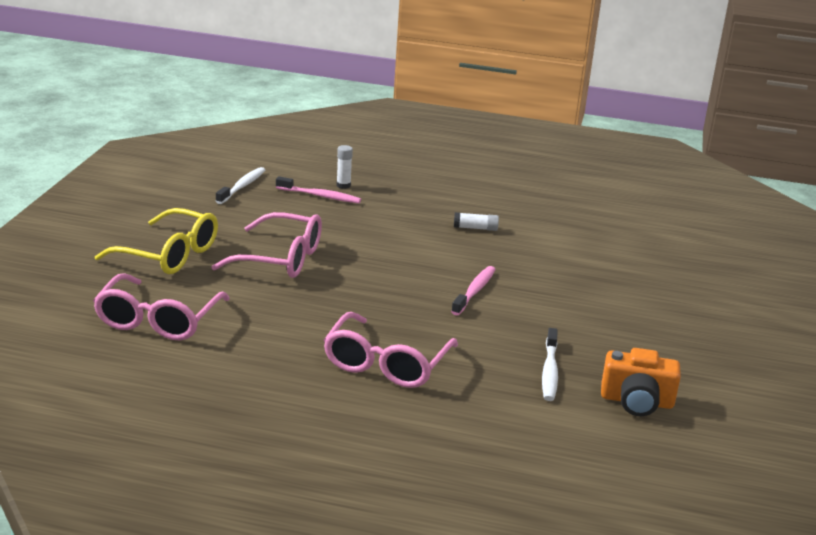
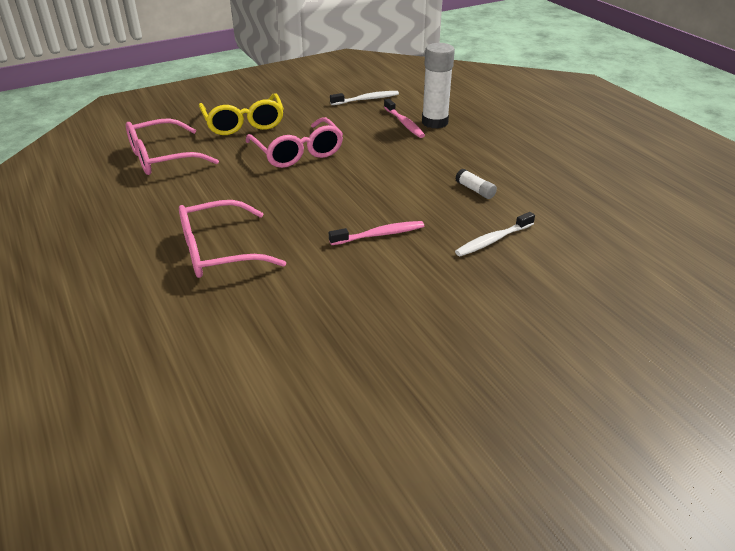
camera: 50 degrees right, 10 degrees up
white glue stick [336,145,353,189] -> white glue stick [422,43,455,129], size x2.11
white toothbrush [542,328,558,401] -> white toothbrush moved to [455,212,535,256]
orange camera [601,348,681,416] -> none

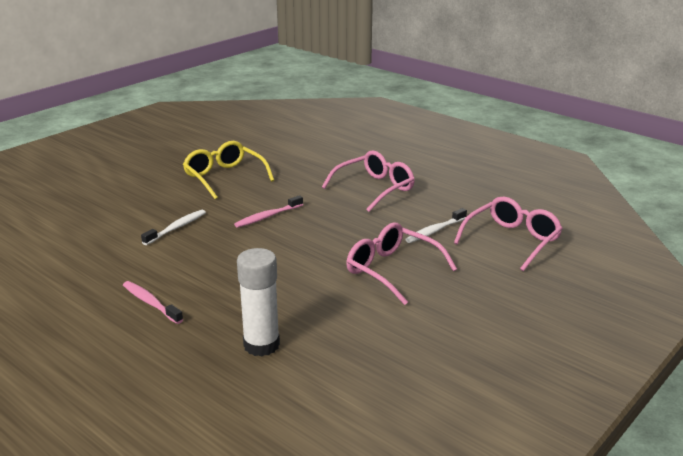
camera: 160 degrees right, 10 degrees down
yellow glasses [199,93,284,135] -> yellow glasses moved to [183,141,274,199]
white toothbrush [330,91,399,105] -> white toothbrush moved to [405,208,467,243]
pink toothbrush [384,99,425,138] -> pink toothbrush moved to [123,281,183,324]
white glue stick [455,169,497,199] -> none

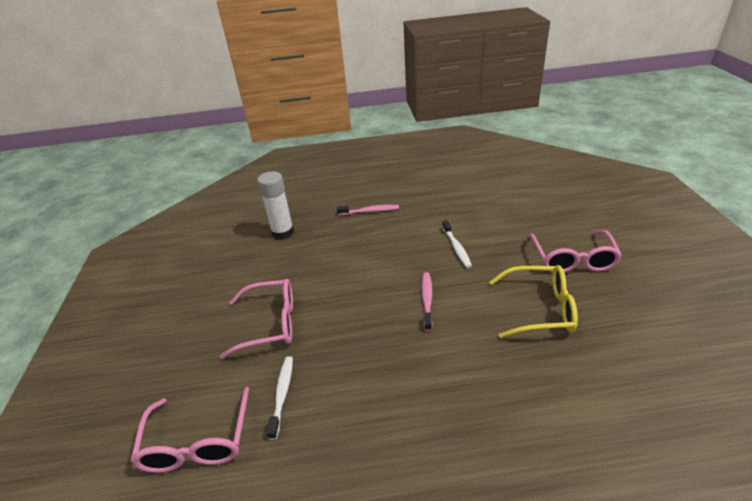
camera: 135 degrees right, 10 degrees up
pink glasses [322,150,415,212] -> pink glasses moved to [528,230,622,273]

